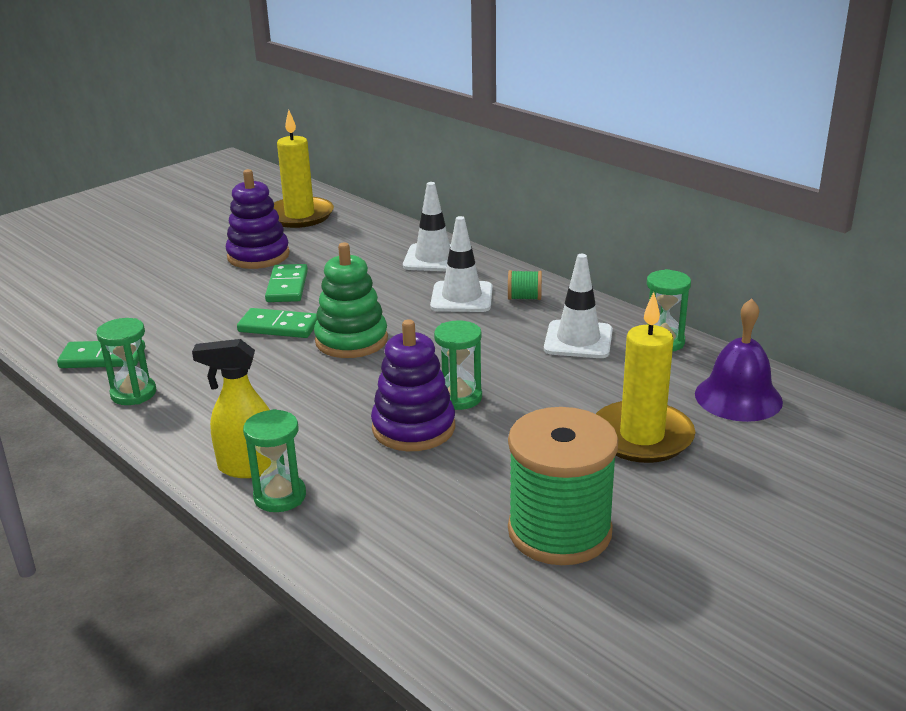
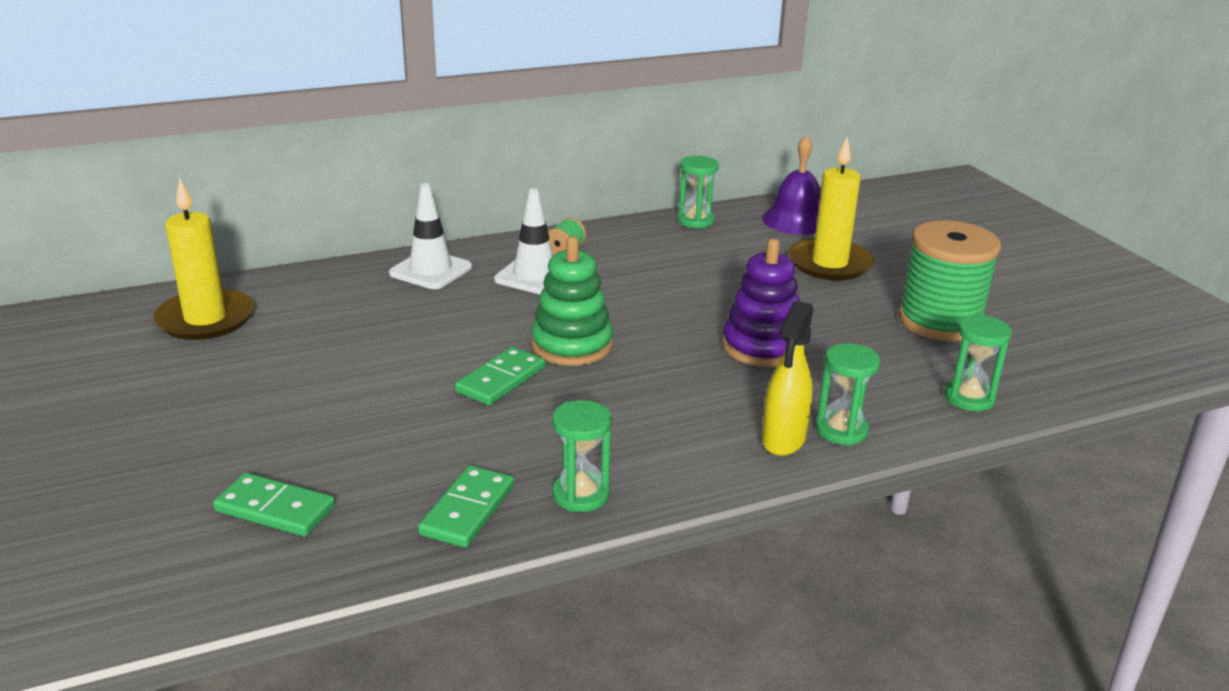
camera: 70 degrees left, 0 degrees up
purple stacking toy [226,169,290,269] -> none
green domino [265,264,308,302] -> green domino moved to [213,473,335,537]
green hourglass [434,320,482,410] -> green hourglass moved to [945,314,1012,411]
white traffic cone [544,254,613,358] -> none

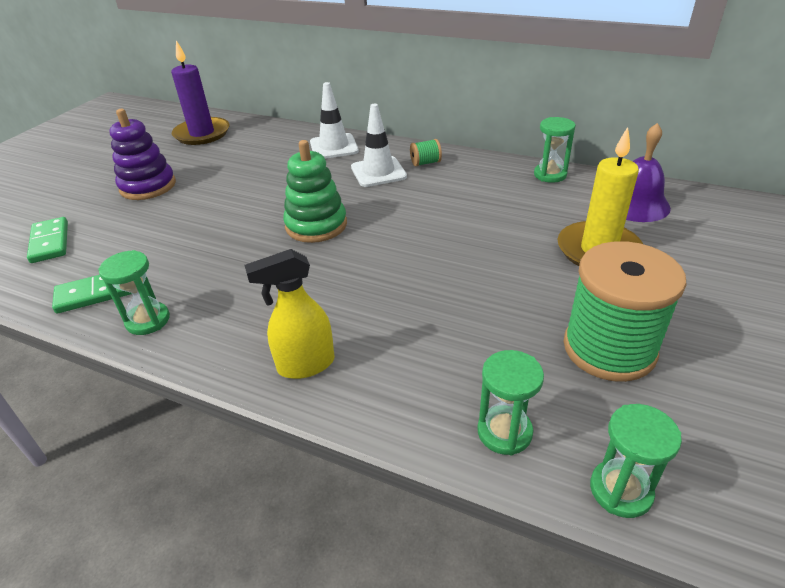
camera: 50 degrees right, 10 degrees up
yellow candle [153,178,254,340] -> purple candle [171,40,229,145]
green domino [455,347,545,405] -> none
purple stacking toy [722,238,800,367] -> purple stacking toy moved to [109,109,176,200]
green hourglass [816,343,880,446] -> green hourglass moved to [590,404,682,518]

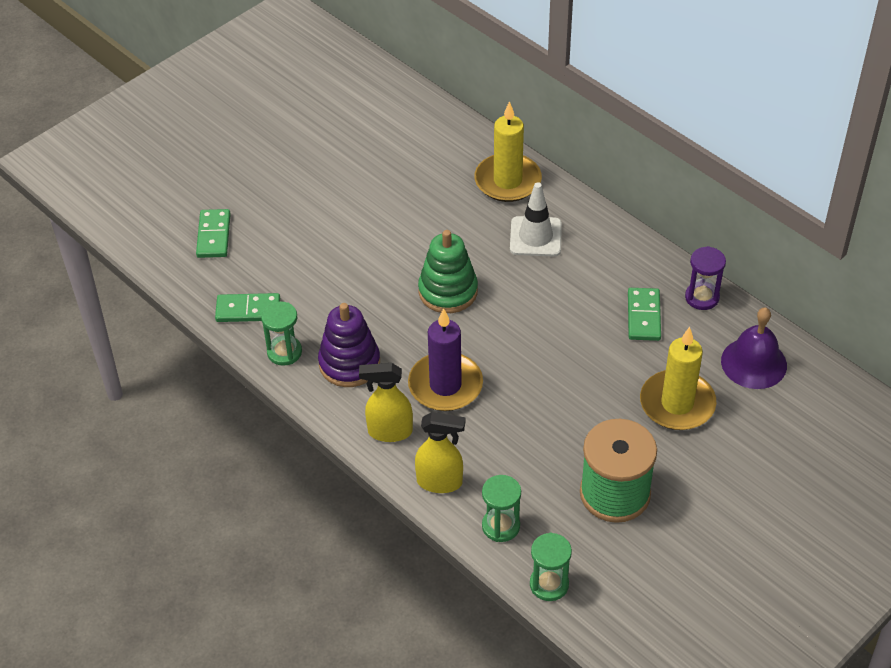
camera: 20 degrees right, 10 degrees up
purple stacking toy [109,109,176,200] -> purple stacking toy moved to [318,303,380,387]
purple candle [171,40,229,145] -> purple candle moved to [408,308,483,411]
white traffic cone [310,82,359,159] -> yellow candle [474,101,542,202]
green spool [410,139,442,167] -> none
green hourglass [534,117,576,183] -> purple hourglass [685,246,726,310]
none -> yellow spray bottle [415,412,465,493]
none -> green domino [628,288,661,341]

